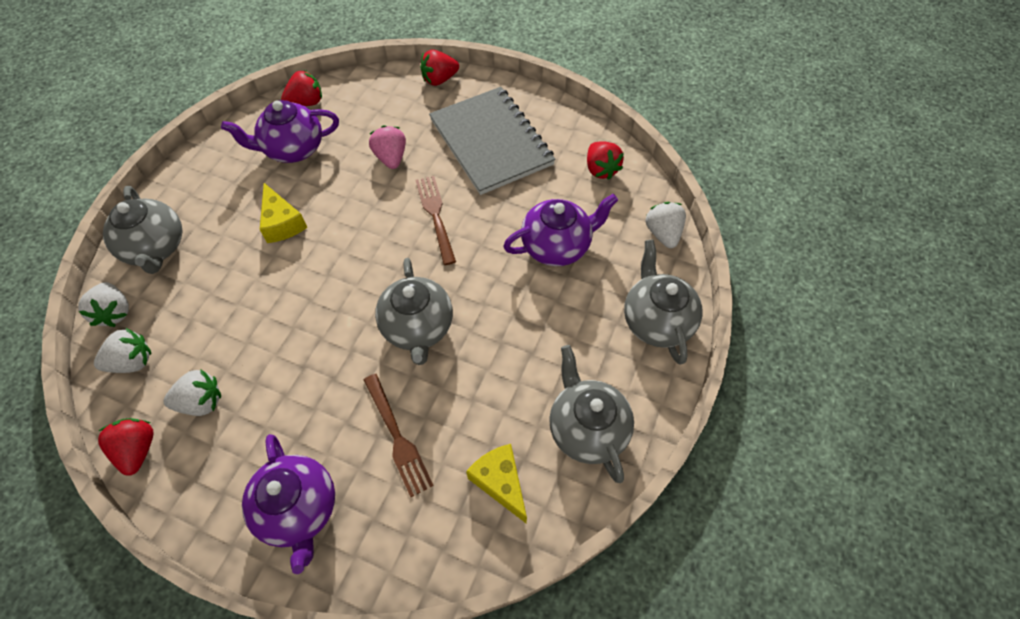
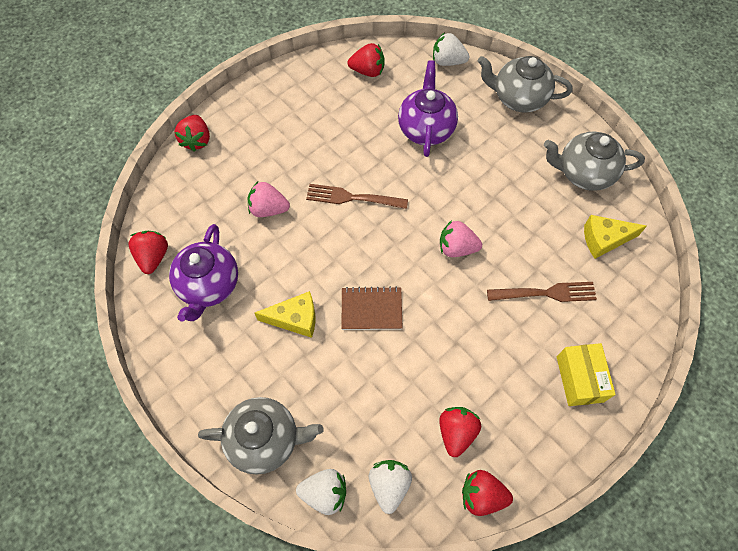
camera: 65 degrees left, 5 degrees up
white strawberry [164,369,221,416] -> red strawberry [439,407,481,457]
purple teapot [242,434,335,574] -> yellow box [557,343,616,406]
grey teapot [375,258,453,365] -> pink strawberry [440,220,482,257]
grey notebook [429,87,556,195] -> none
none -> brown notebook [341,286,403,330]

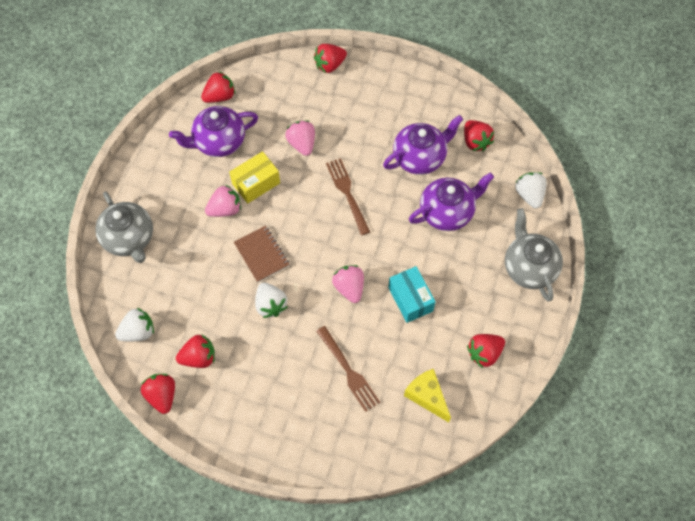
camera: 60 degrees right, 0 degrees up
yellow cheese [255,291,315,338] -> pink strawberry [205,184,241,217]
white strawberry [296,469,346,515] -> white strawberry moved to [255,282,287,318]
grey teapot [544,132,645,191] -> red strawberry [467,334,505,368]
yellow box [557,343,616,406] -> yellow box moved to [229,151,280,204]
none -> purple teapot [383,115,463,175]
none -> turquoise box [388,266,436,323]

